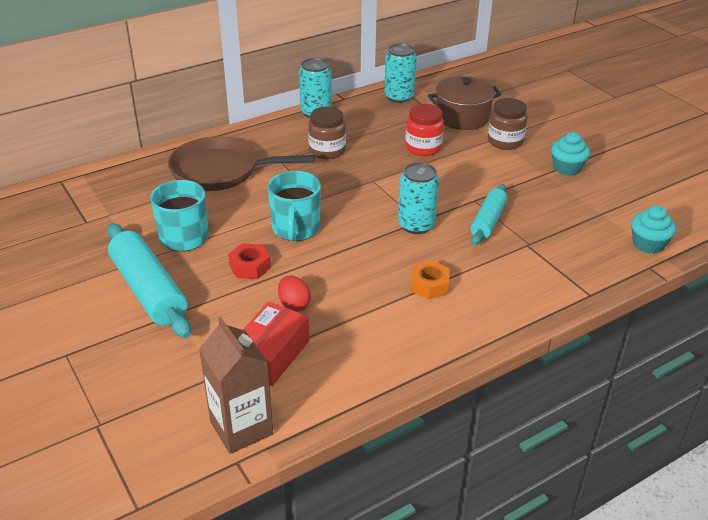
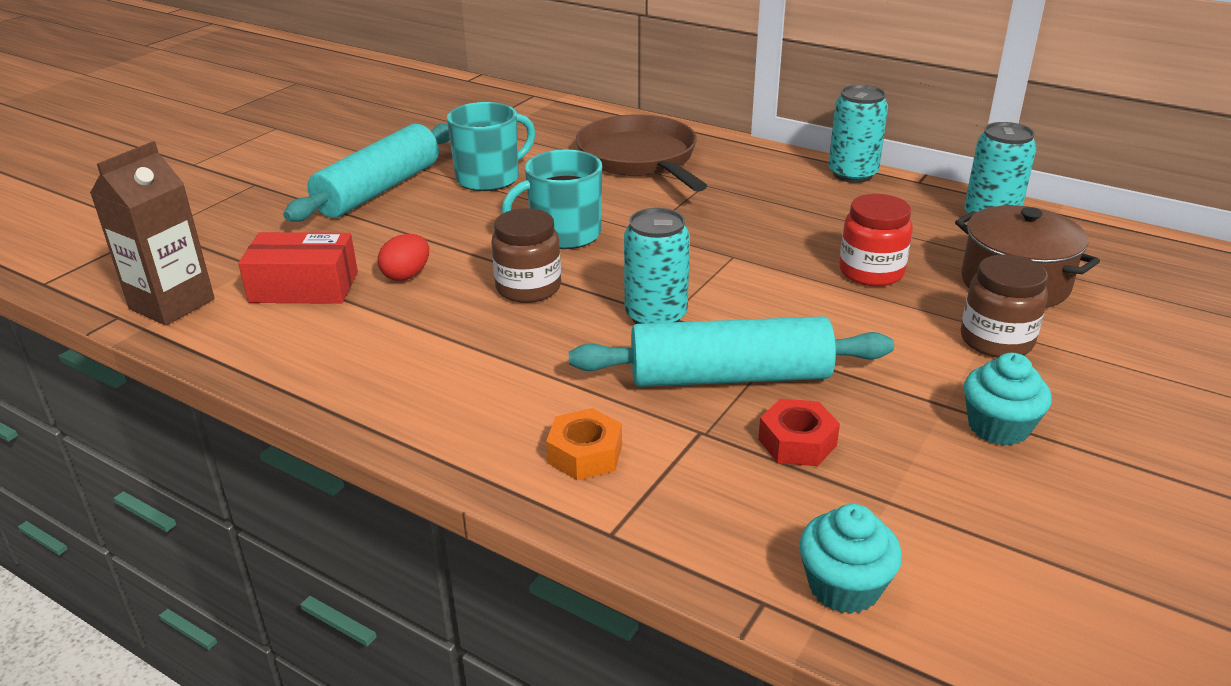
camera: 65 degrees right, 5 degrees down
red nut [228,243,271,279] -> red nut moved to [758,399,840,466]
brown jar [308,107,346,159] -> brown jar moved to [491,208,561,303]
orange nut [411,260,450,300] -> orange nut moved to [546,408,622,480]
turquoise rolling pin [471,184,507,245] -> turquoise rolling pin [569,316,894,387], size x1.64

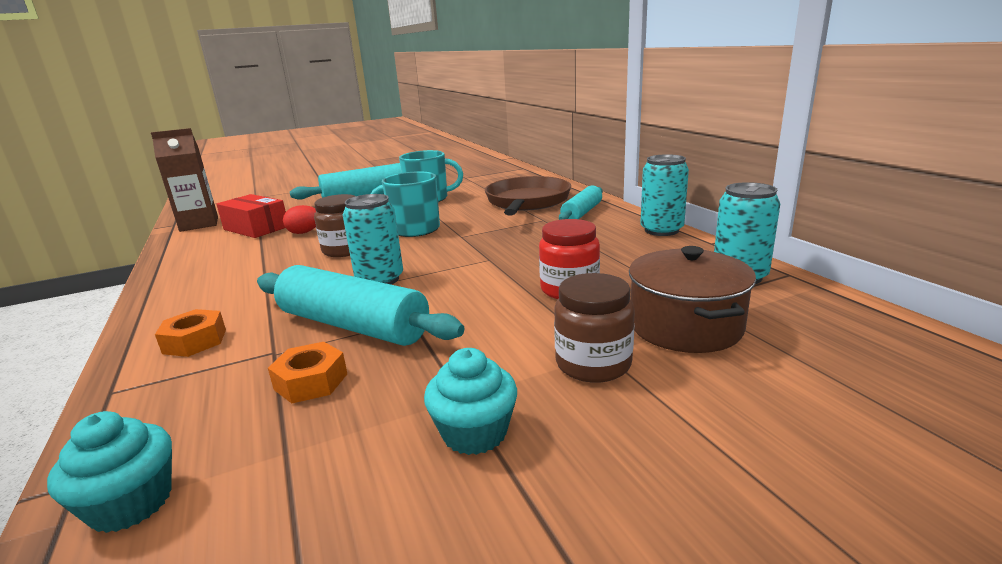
camera: 35 degrees right, 10 degrees down
red nut [758,399,840,466] -> orange nut [268,342,347,403]
none -> turquoise rolling pin [559,185,603,220]

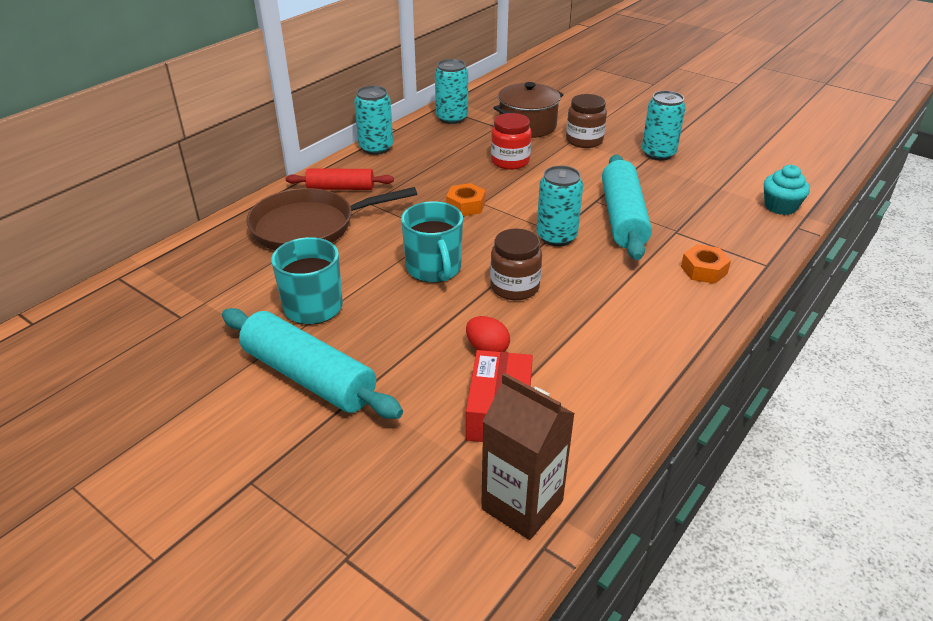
camera: 120 degrees left, 15 degrees up
orange nut [268,342,347,403] -> orange nut moved to [446,183,486,216]
turquoise cupcake [424,348,517,455] -> turquoise can [642,91,686,161]
turquoise rolling pin [559,185,603,220] -> red rolling pin [286,169,394,190]

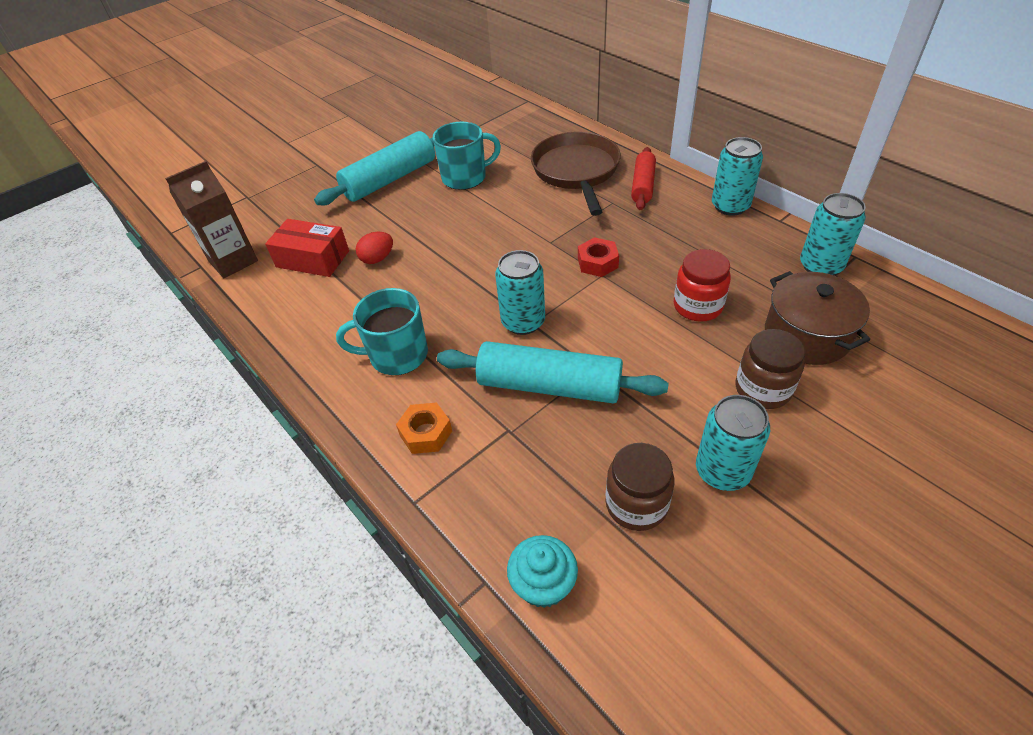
camera: 105 degrees right, 10 degrees up
turquoise mug [401,201,463,283] -> turquoise mug moved to [336,288,428,375]
orange nut [446,183,486,216] -> red nut [578,237,619,277]
brown jar [490,229,542,300] -> brown jar moved to [605,443,674,531]

